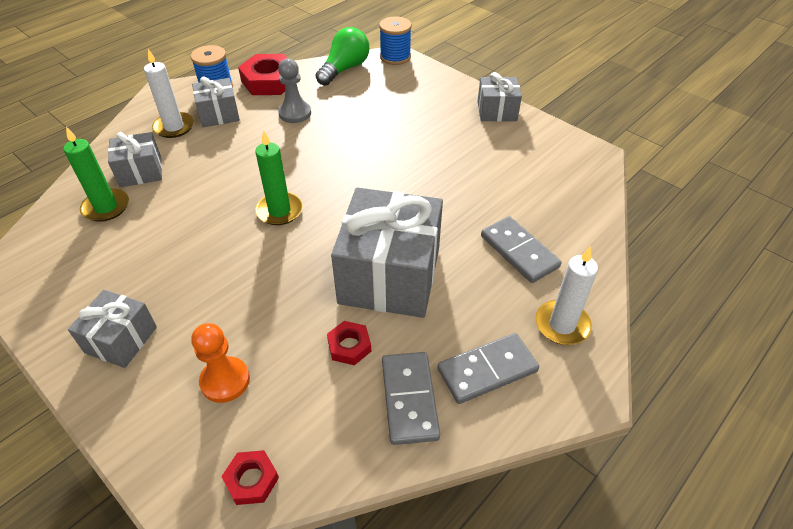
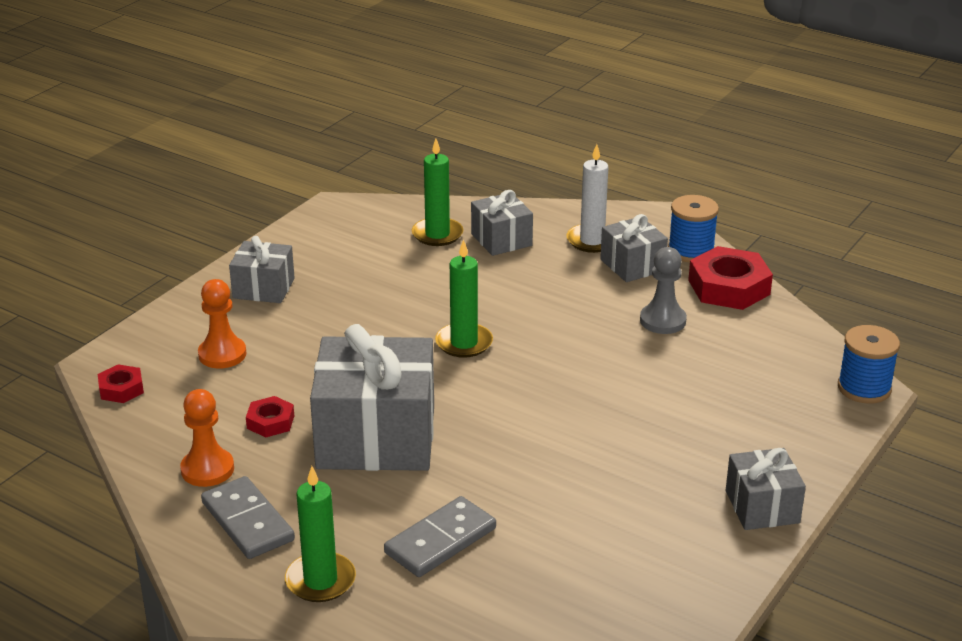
camera: 80 degrees right, 15 degrees down
green light bulb [316,27,369,86] -> none
grey domino [382,352,440,445] -> orange pawn [180,389,234,487]
white candle [535,246,598,345] -> green candle [285,466,356,602]

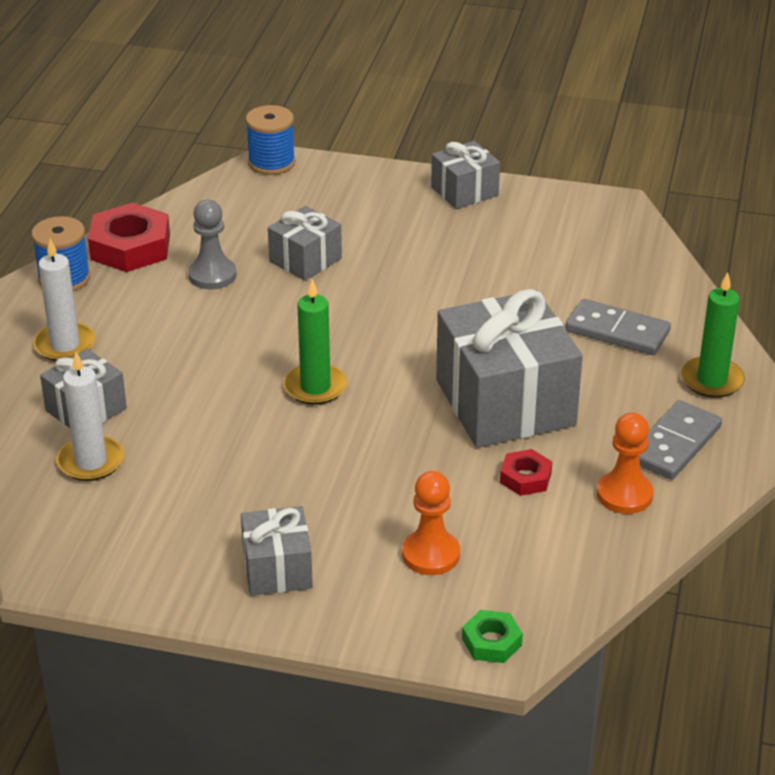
camera: 110 degrees left, 5 degrees up
red nut [98,364,144,403] -> none
green candle [412,139,464,246] -> white candle [56,352,124,481]
grey gift [600,214,668,282] -> grey gift moved to [268,206,342,281]
none -> green nut [462,610,523,663]

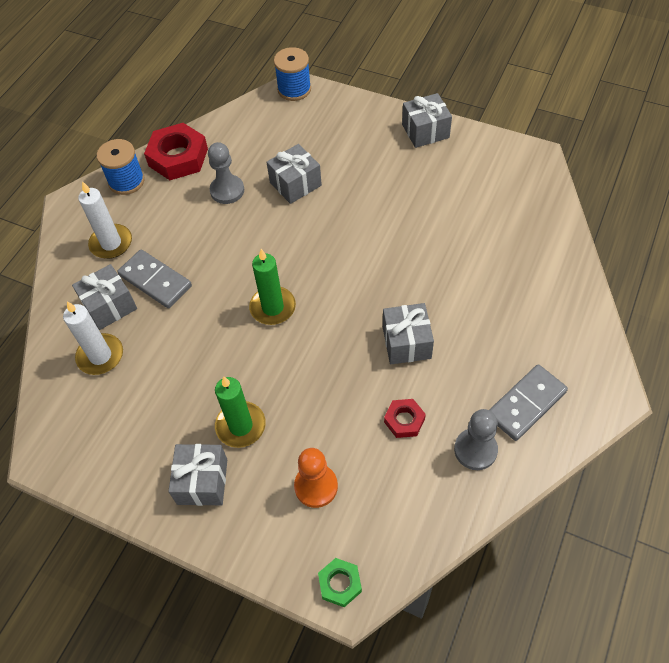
camera: 15 degrees right, 20 degrees up
grey gift [436,289,583,448] -> grey gift [383,303,434,364], size x0.52
grey domino [565,299,671,355] -> grey domino moved to [117,250,192,308]
orange pawn [597,412,653,514] -> grey pawn [454,409,498,470]
green candle [681,272,745,398] -> green candle moved to [215,376,266,448]

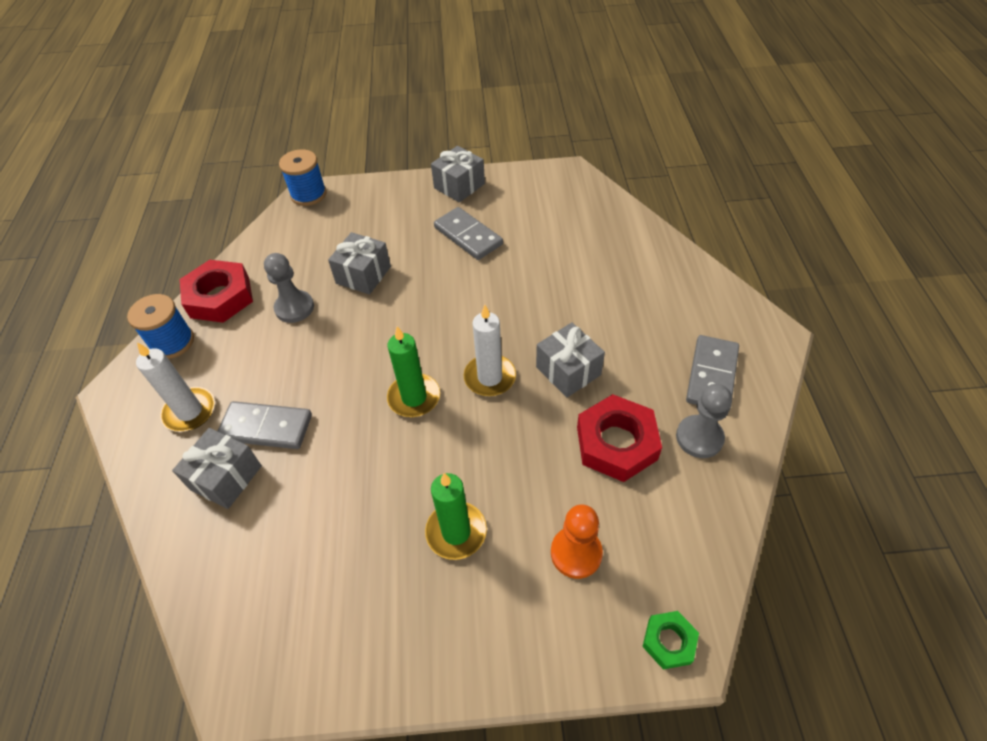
camera: 30 degrees left, 5 degrees down
white candle [63,301,123,375] -> white candle moved to [464,305,516,396]
grey gift [168,444,227,506] -> none
red nut [384,399,426,438] -> red nut [577,394,662,482], size x1.89
none -> grey domino [434,207,503,260]

